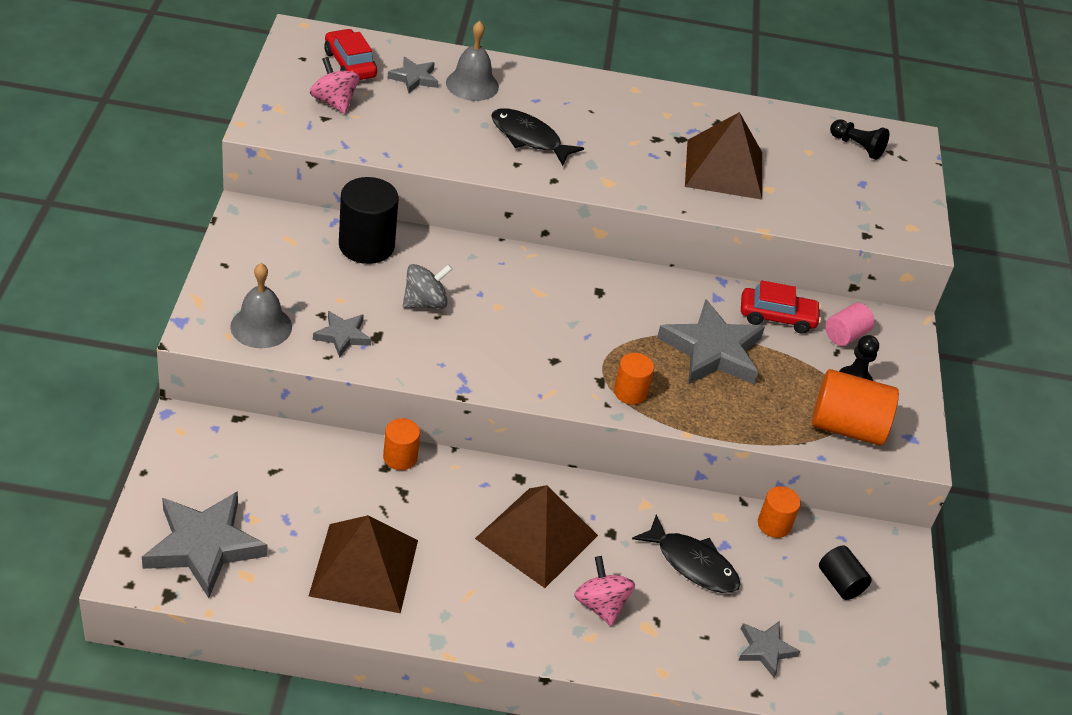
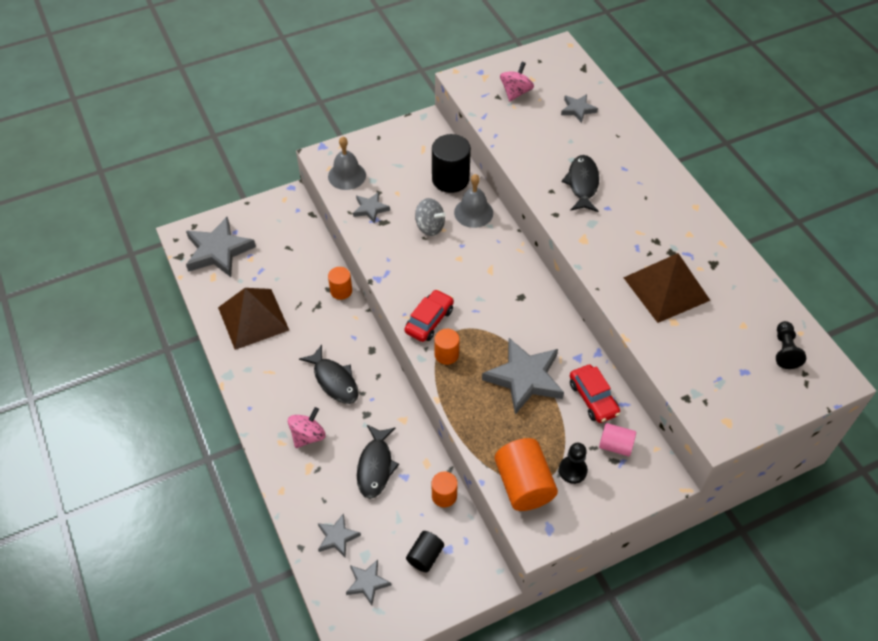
camera: 65 degrees right, 10 degrees up
red car [324,29,377,80] -> red car moved to [404,289,454,342]
grey bell [446,21,499,101] -> grey bell moved to [454,174,493,228]
brown pyramid [475,485,598,588] -> black fish [299,345,359,404]
none -> grey star [346,559,392,606]

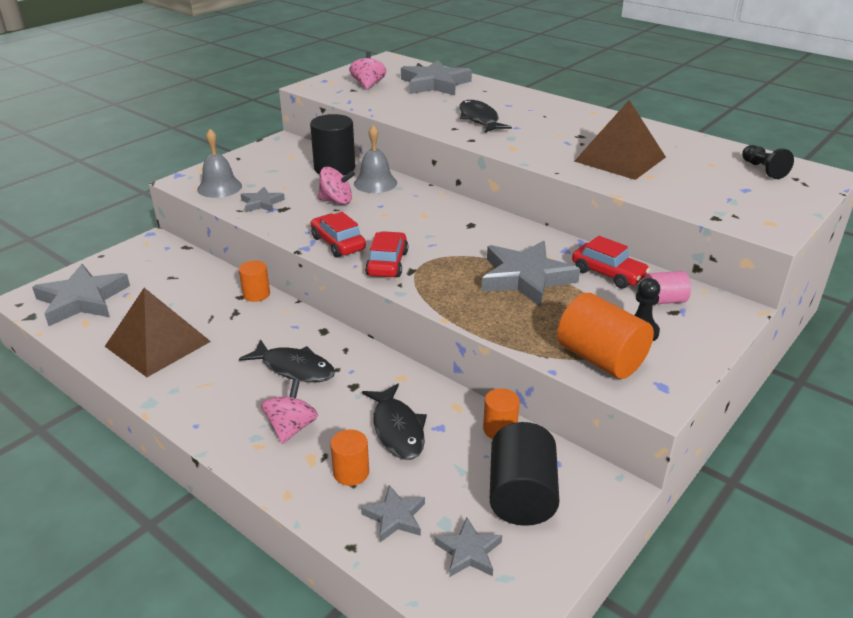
camera: 25 degrees left, 20 degrees down
black cylinder [406,531,444,572] -> black cylinder [489,422,559,526], size x1.76
grey spinning top [415,198,446,236] -> pink spinning top [318,167,355,205]
orange cylinder [434,329,459,365] -> orange cylinder moved to [330,430,369,486]
grey star [561,94,598,123] -> grey star [401,60,472,95], size x1.94
none -> red car [311,212,366,257]

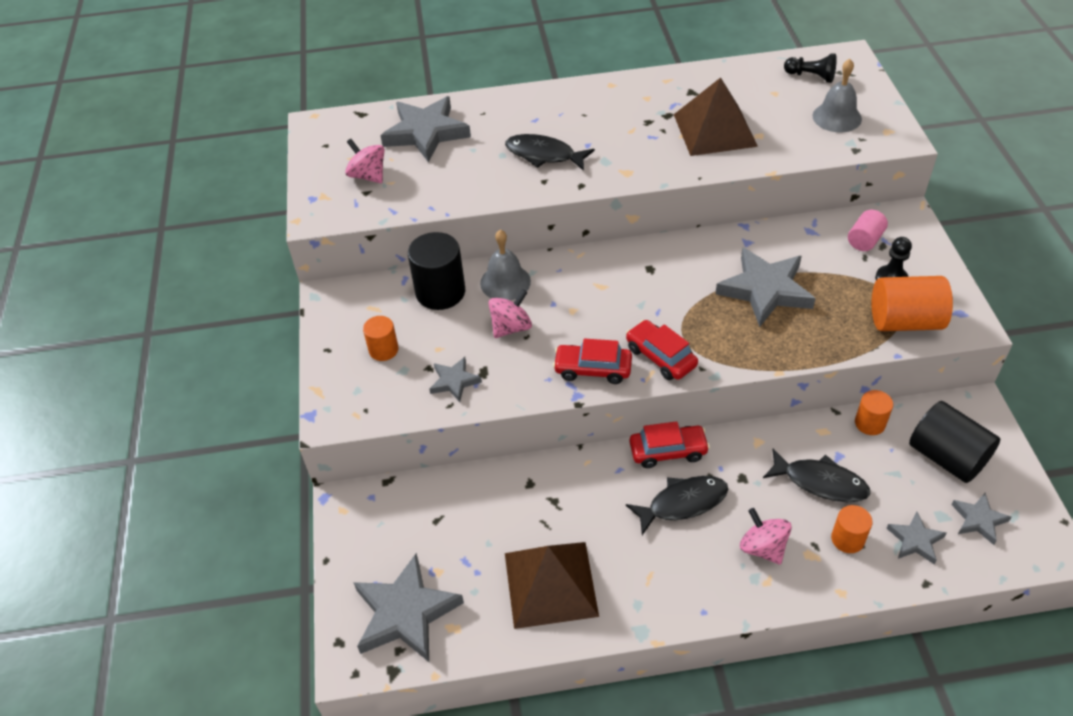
camera: 45 degrees left, 15 degrees up
grey bell [197,129,242,198] -> grey bell moved to [813,59,862,133]
orange cylinder [239,261,270,302] -> orange cylinder moved to [363,316,399,361]
red car [572,236,650,289] -> red car moved to [630,421,710,468]

